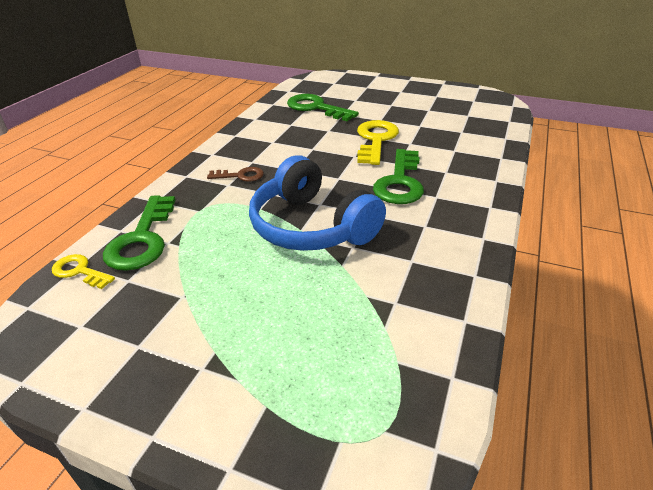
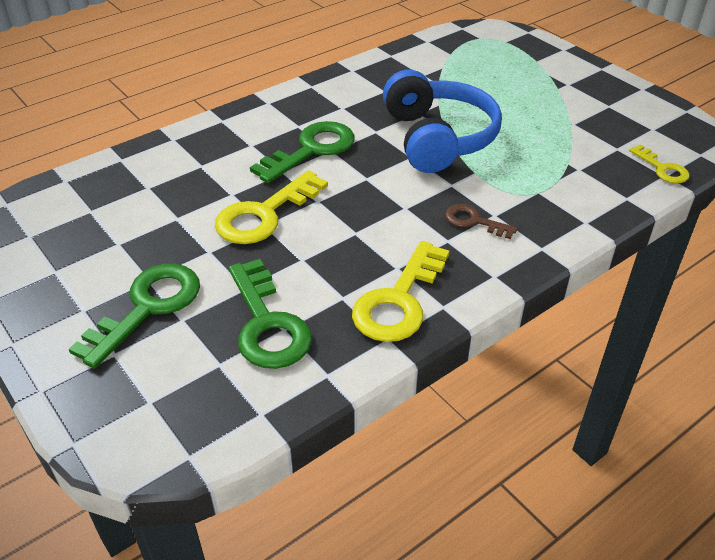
camera: 150 degrees left, 5 degrees up
green key [103,195,175,271] -> green key moved to [69,264,200,368]
none -> yellow key [352,241,449,342]

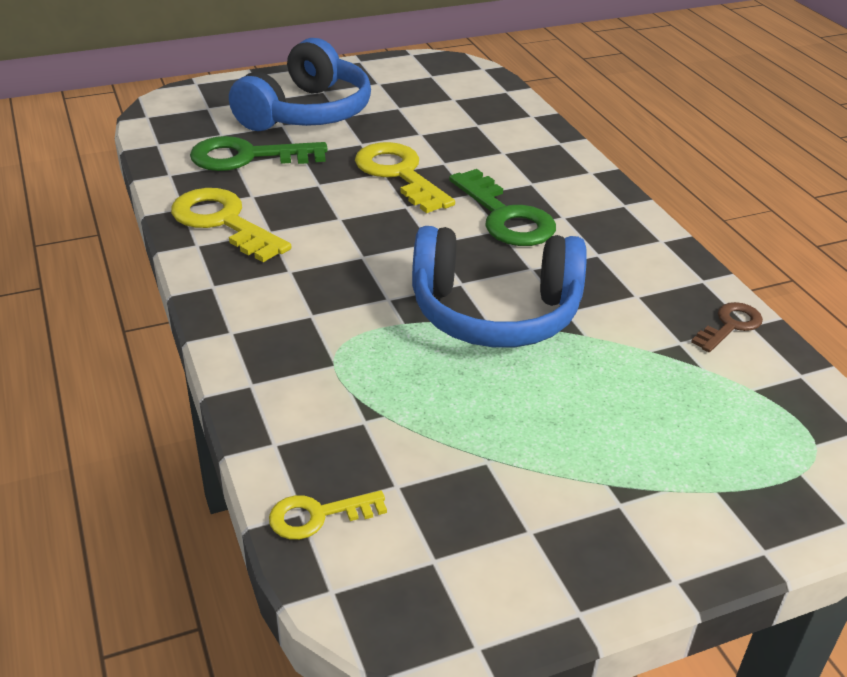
camera: 105 degrees right, 5 degrees down
green key [69,264,200,368] -> blue headphones [229,38,371,131]
brown key [445,204,517,239] -> brown key moved to [691,302,763,352]

